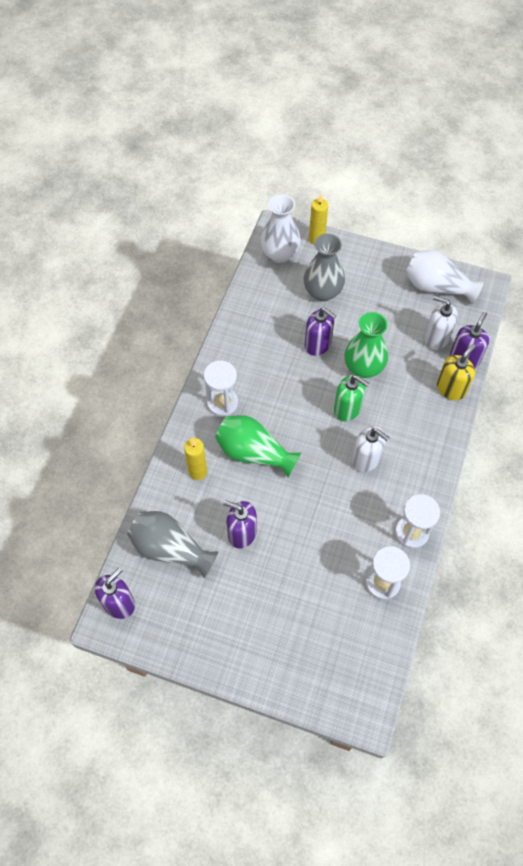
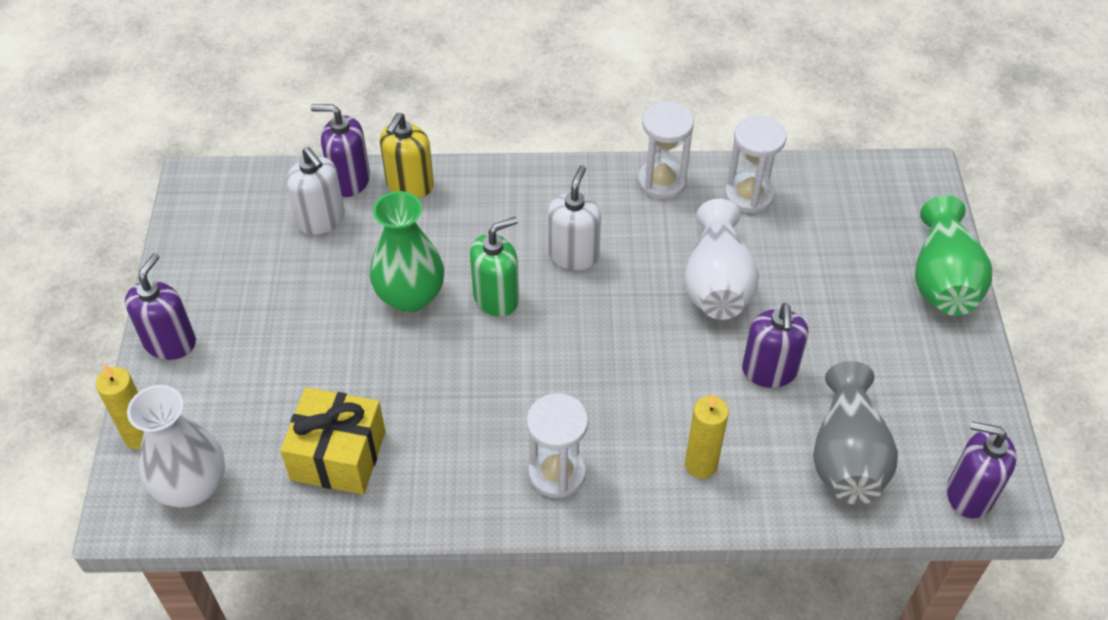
camera: 110 degrees left, 10 degrees down
green vase [215,415,301,477] -> green vase moved to [915,195,992,316]
grey vase [304,234,345,302] -> none
purple soap dispenser [305,308,336,356] -> purple soap dispenser moved to [125,253,196,360]
green soap dispenser [334,375,369,421] -> green soap dispenser turned 45 degrees clockwise [470,217,519,317]
white vase [405,250,484,304] -> white vase moved to [684,199,759,320]
white soap dispenser [424,296,458,350] -> white soap dispenser turned 45 degrees counterclockwise [286,147,345,235]
yellow soap dispenser [437,344,476,400] -> yellow soap dispenser turned 90 degrees counterclockwise [380,113,434,198]
none -> yellow gift [280,387,386,494]

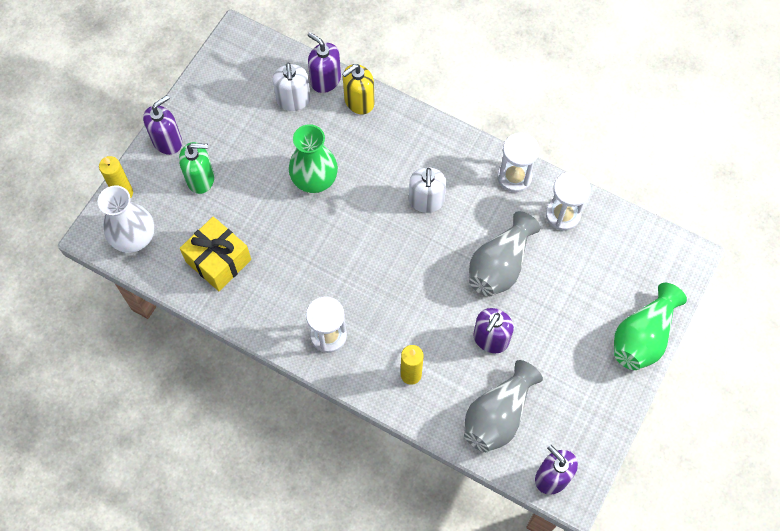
camera: 30 degrees right, 15 degrees up
green soap dispenser [470,217,519,317] -> green soap dispenser moved to [179,142,214,194]
white soap dispenser [548,165,601,270] -> white soap dispenser turned 135 degrees clockwise [409,167,446,213]
white vase [684,199,759,320] -> grey vase [469,211,540,297]

